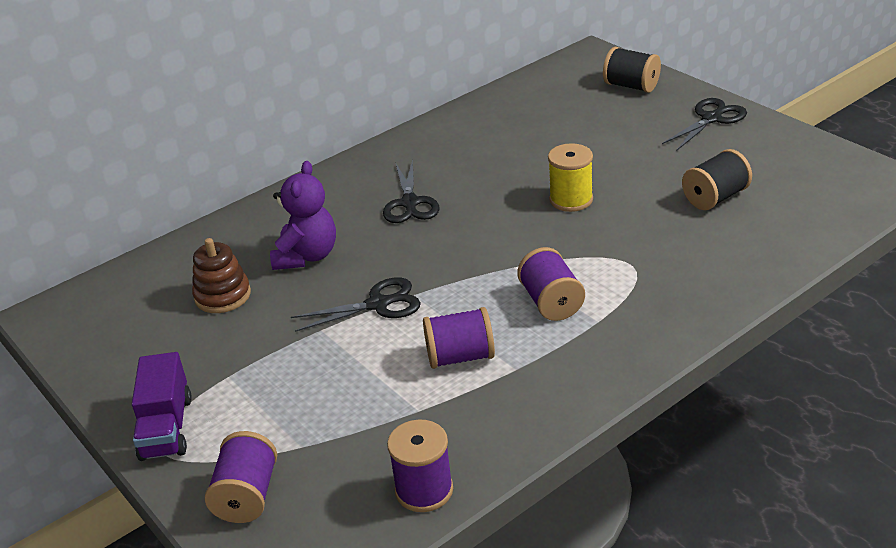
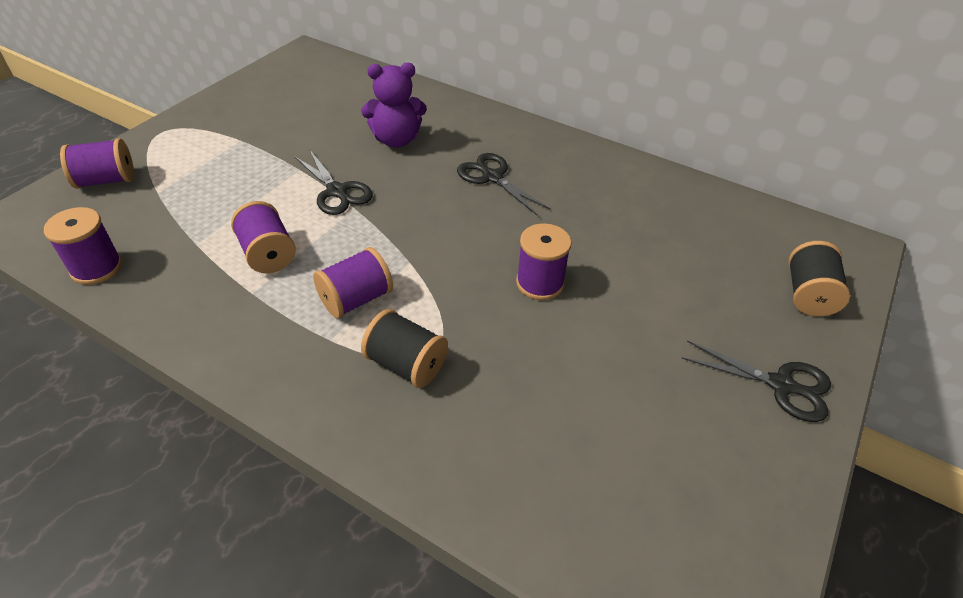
camera: 65 degrees right, 10 degrees up
purple truck [132,352,192,461] -> none
brown stacking toy [192,238,251,313] -> none
black scissors [383,159,439,223] -> black scissors turned 75 degrees clockwise [457,153,551,216]
yellow spool [548,143,593,212] -> purple spool [516,223,572,300]
black spool [682,149,752,210] -> black spool moved to [361,309,448,388]

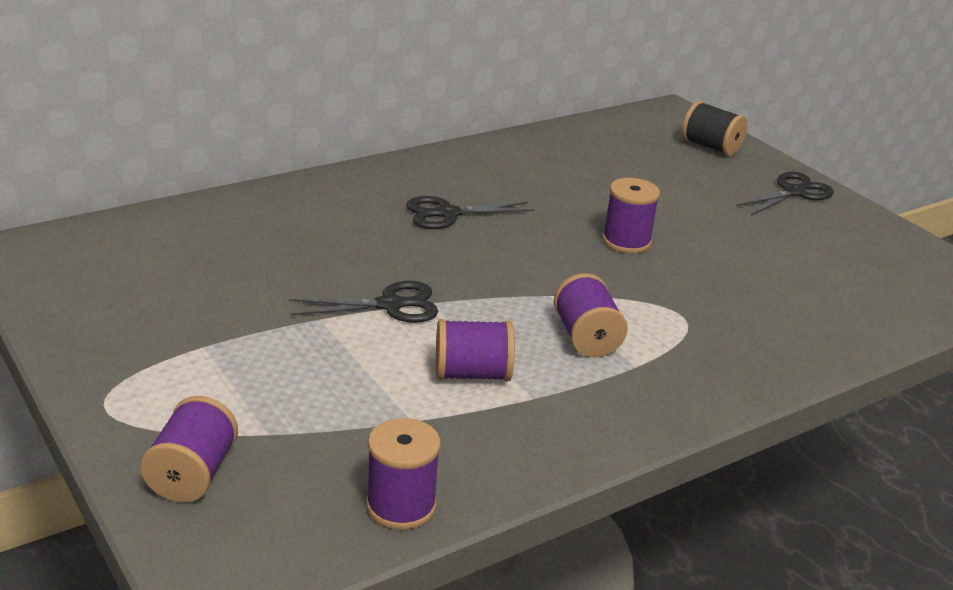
camera: 65 degrees left, 15 degrees down
purple teddy bear [361,63,427,148] -> none
black spool [361,309,448,388] -> none

